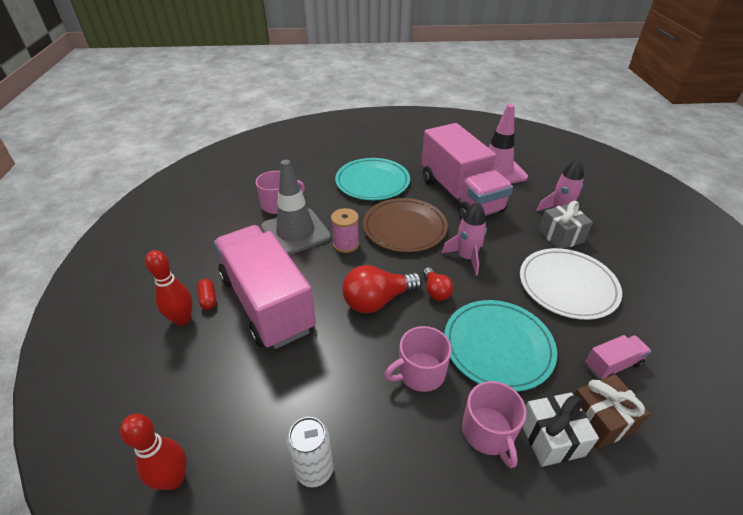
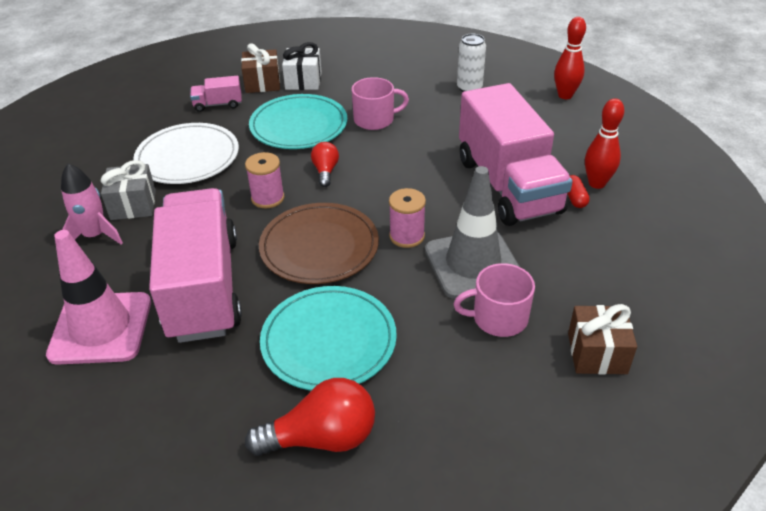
camera: 165 degrees left, 0 degrees up
red light bulb [342,265,422,313] -> red light bulb moved to [245,378,375,456]
pink rocket [441,202,487,275] -> pink spool [245,152,284,208]
pink mug [462,381,526,468] -> none
none -> brown gift [568,304,637,375]

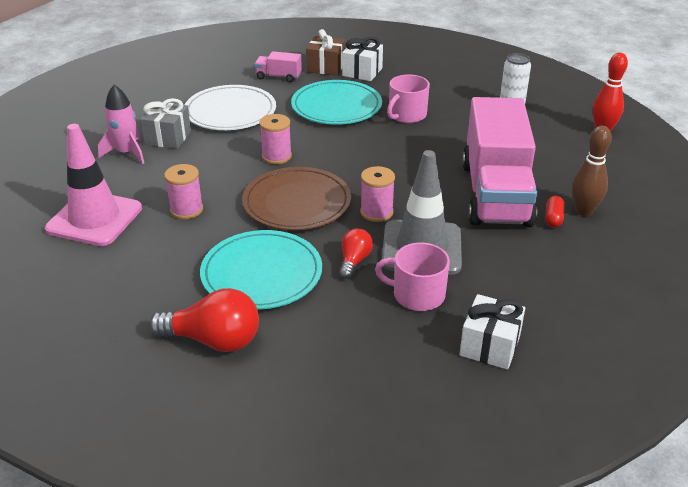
camera: 20 degrees right, 5 degrees down
pink truck [149,188,242,343] -> pink spool [164,164,203,219]
red light bulb [311,142,339,187] -> red light bulb moved to [339,228,373,279]
pink mug [352,77,409,130] -> pink mug turned 120 degrees clockwise [387,74,430,123]
brown gift [568,304,637,375] -> white gift [460,294,525,369]
red bowling pin [585,98,624,189] -> brown bowling pin [572,126,612,216]

